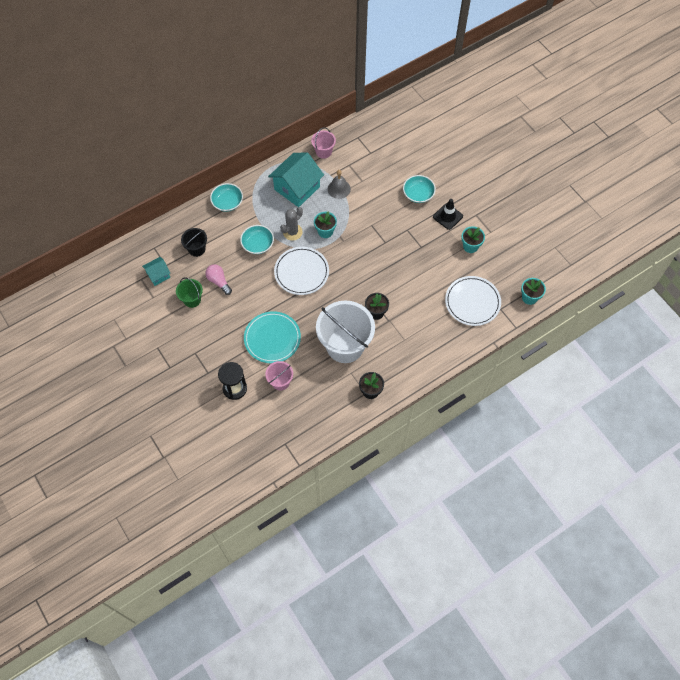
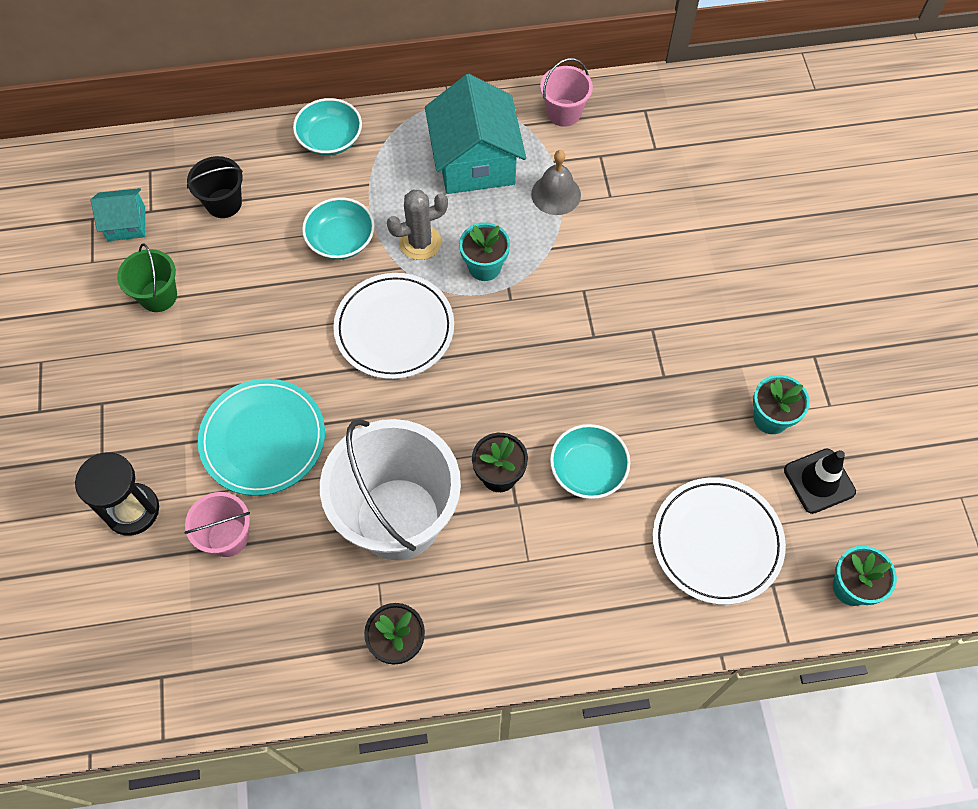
camera: 25 degrees right, 0 degrees up
pink light bulb [205,264,232,295] -> none
turquoise house [268,152,324,207] -> turquoise house turned 75 degrees counterclockwise [425,74,526,194]
turquoise bowl [403,175,436,203] -> turquoise bowl moved to [550,424,630,499]
black traffic cone [433,199,463,230] -> black traffic cone moved to [784,449,856,514]

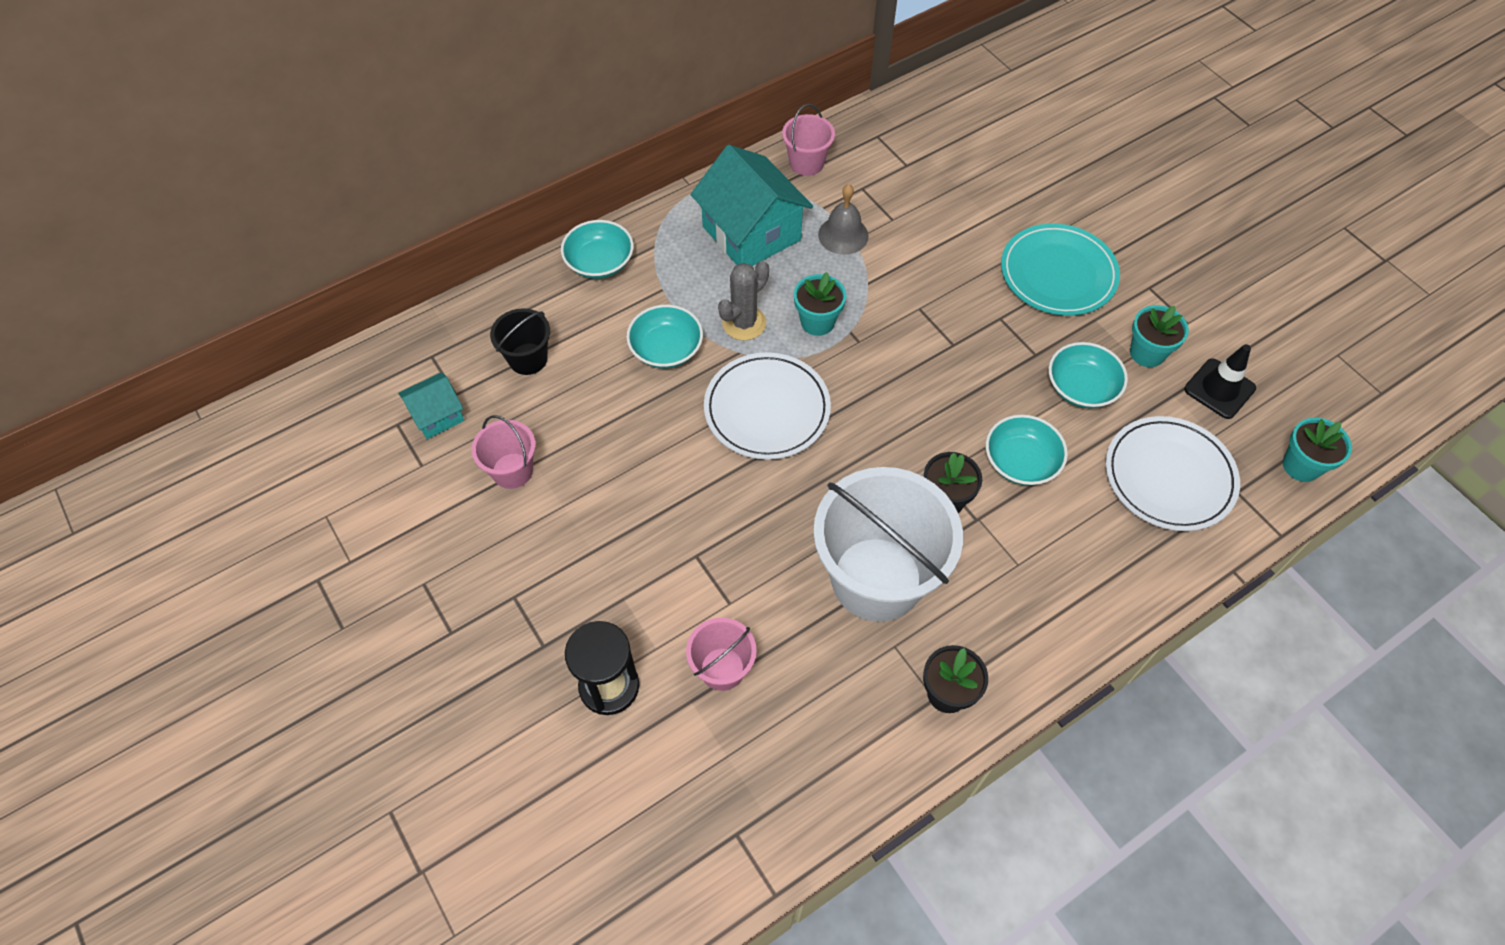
camera: 25 degrees left, 5 degrees down
green bucket [117,244,177,312] -> pink bucket [471,415,536,489]
turquoise plate [198,379,325,496] -> turquoise plate moved to [1001,224,1120,316]
none -> turquoise bowl [1049,342,1128,408]

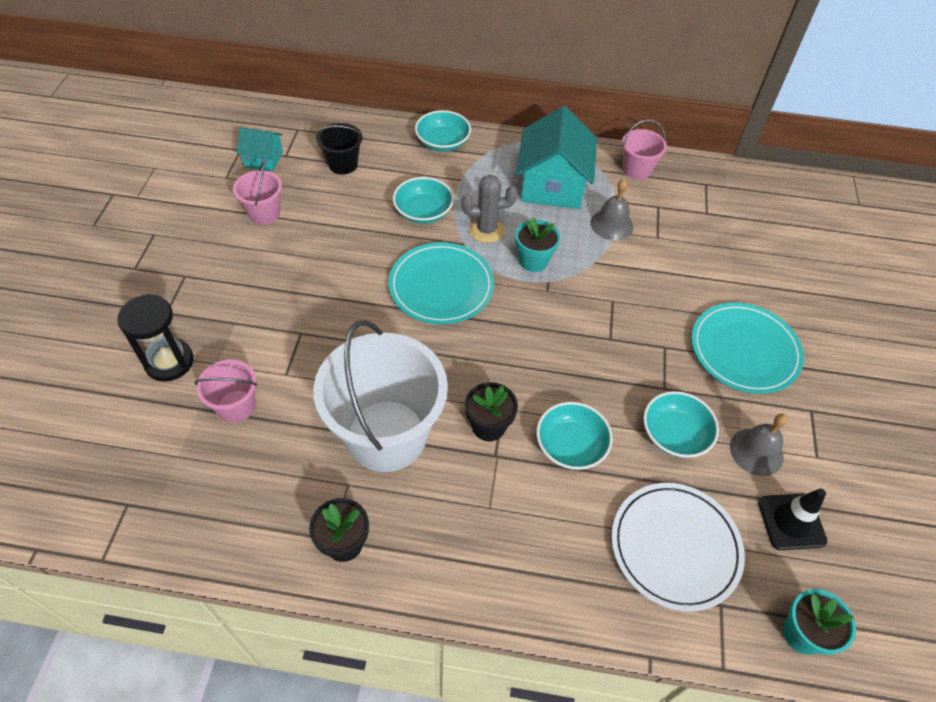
camera: 40 degrees right, 5 degrees down
white plate [704,352,831,460] -> turquoise plate [388,242,494,324]
turquoise flower pot [1130,305,1189,367] -> grey bell [730,413,788,476]

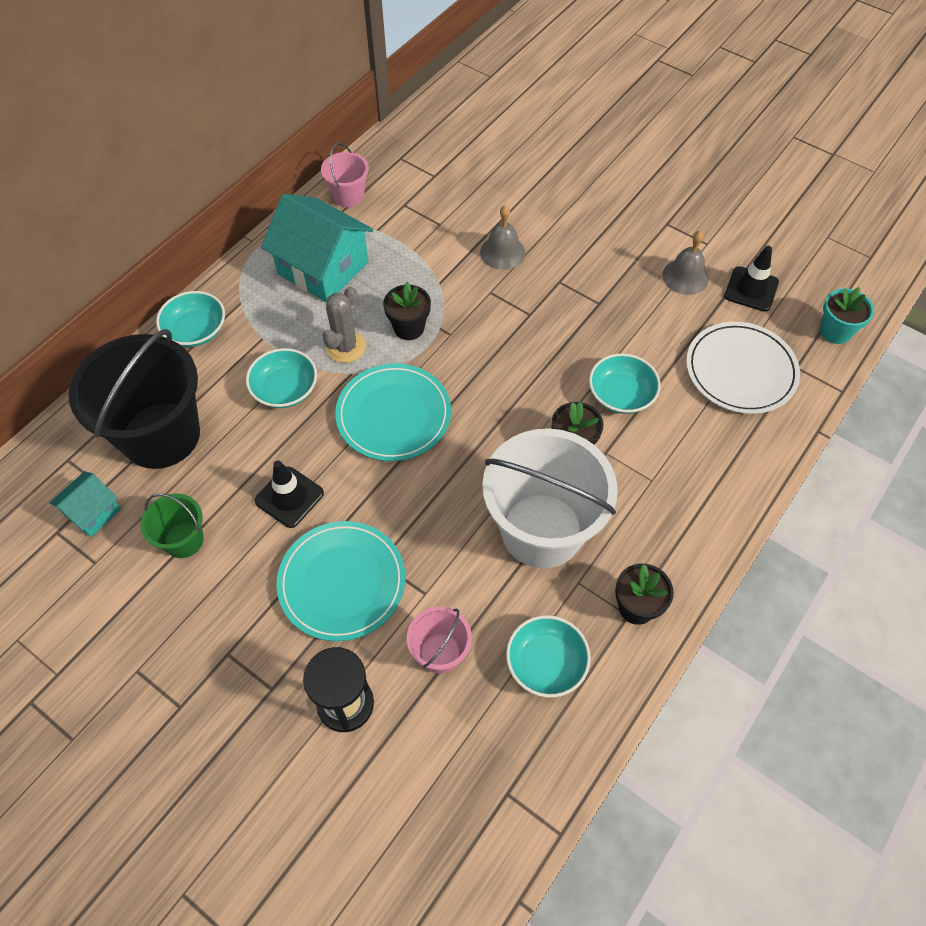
camera: 60 degrees left, 5 degrees up
pink bucket [233,162,282,225] -> green bucket [140,494,204,558]
black bucket [316,123,363,175] -> black bucket [69,329,200,469], size x2.12
turquoise flower pot [515,217,560,272] -> black flower pot [383,282,431,340]
grey bell [590,179,633,240] -> grey bell moved to [480,205,525,270]
turquoise bowl [643,391,719,458] -> turquoise bowl moved to [506,615,591,697]
turquoise plate [691,302,804,394] -> turquoise plate moved to [276,521,405,641]
none -> black traffic cone [254,460,324,528]

